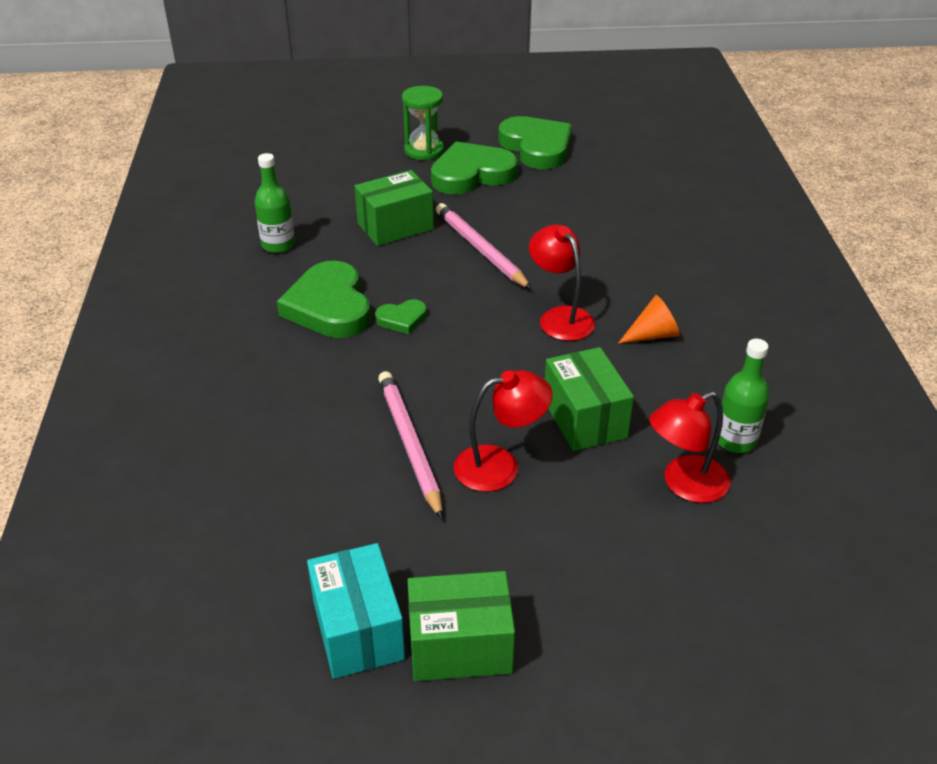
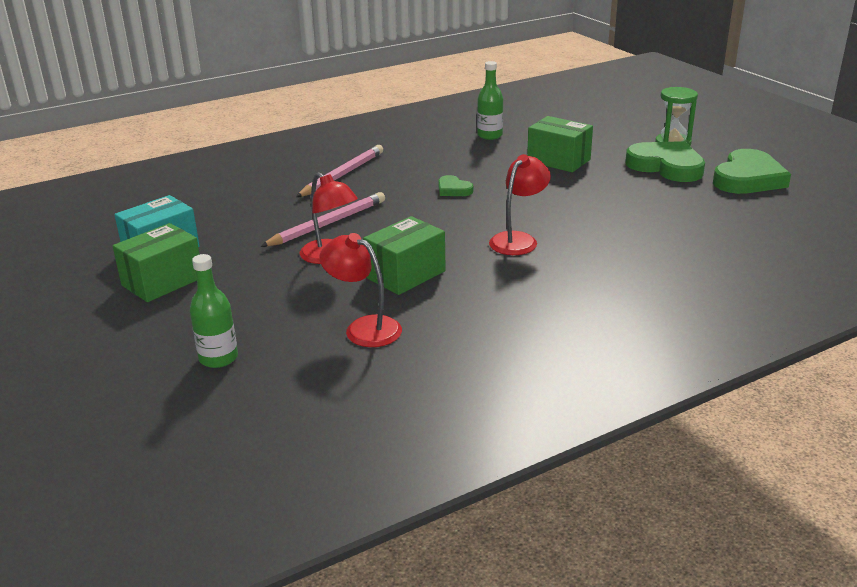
camera: 65 degrees right, 10 degrees down
green heart [277,261,370,338] -> none
green box [407,571,515,681] -> green box turned 75 degrees clockwise [113,223,200,302]
pink pencil [436,203,532,289] -> pink pencil moved to [296,145,383,197]
orange cone [618,295,680,344] -> none
green bottle [718,339,769,453] -> green bottle moved to [190,254,238,368]

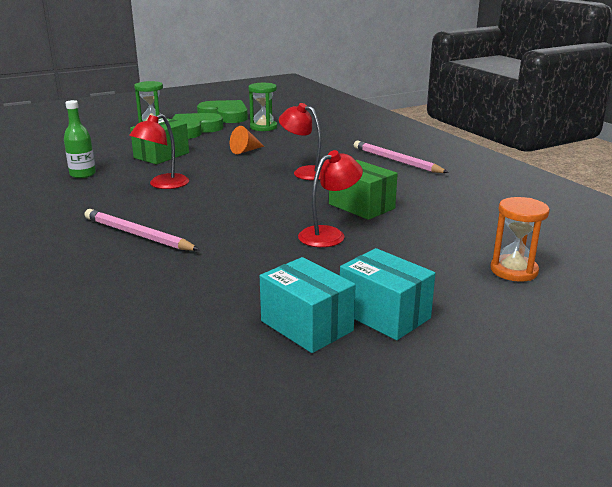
camera: 90 degrees left, 5 degrees down
green box [113,223,200,302] -> turquoise box [340,248,435,340]
green bottle [190,254,238,368] -> orange hourglass [490,197,550,282]
pink pencil [260,192,385,247] -> pink pencil moved to [354,141,449,173]
red lamp [319,233,402,347] -> red lamp moved to [129,114,189,189]
green heart [438,175,473,196] -> none
none -> orange cone [230,126,264,154]
none -> green hourglass [249,83,277,131]

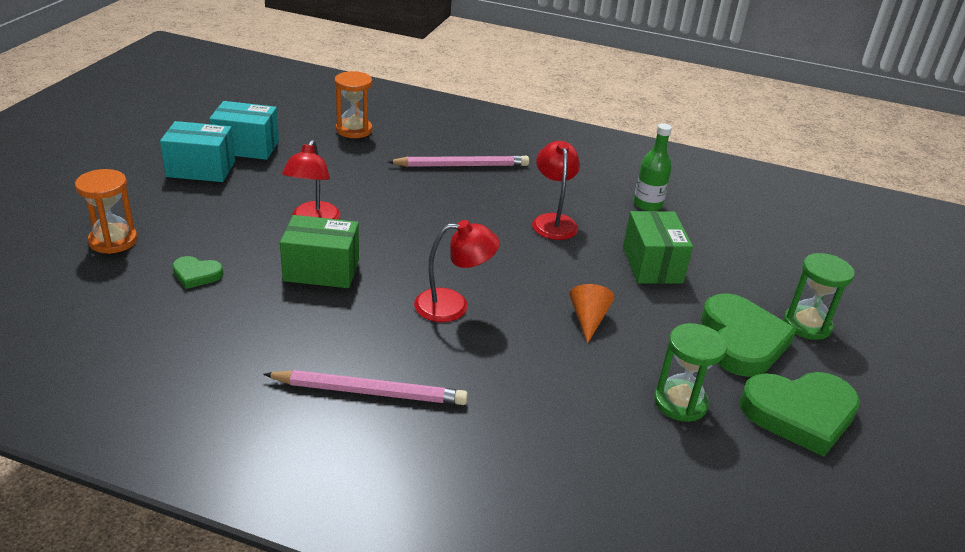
camera: 135 degrees right, 10 degrees up
none -> green heart [172,256,223,289]
none -> orange hourglass [334,71,372,138]

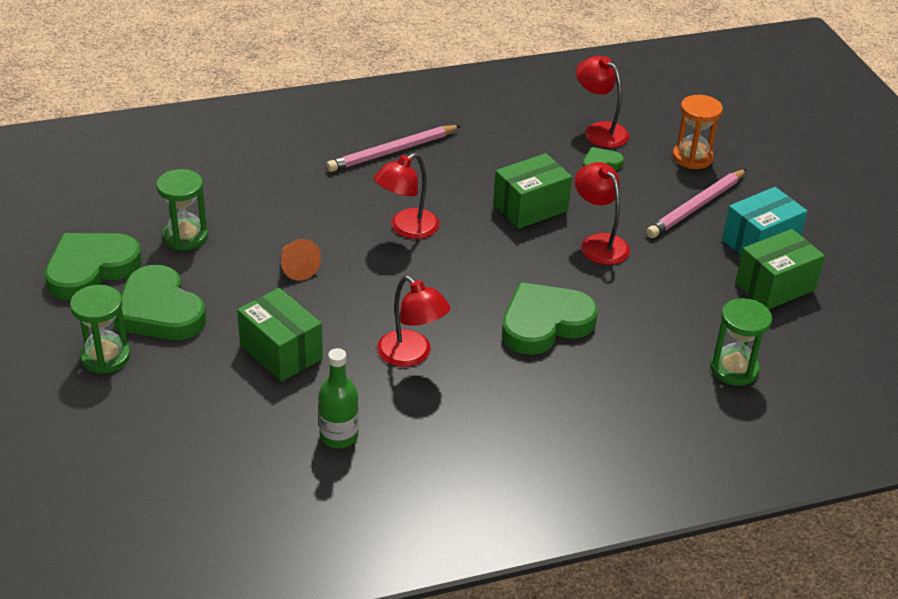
camera: 145 degrees right, 5 degrees up
turquoise box [209,101,279,160] -> green box [735,229,825,309]
orange hourglass [334,71,372,138] -> green hourglass [710,298,772,386]
pink pencil [388,155,529,167] -> pink pencil moved to [646,169,747,238]
none -> green heart [502,282,598,355]
none -> red lamp [576,56,629,148]

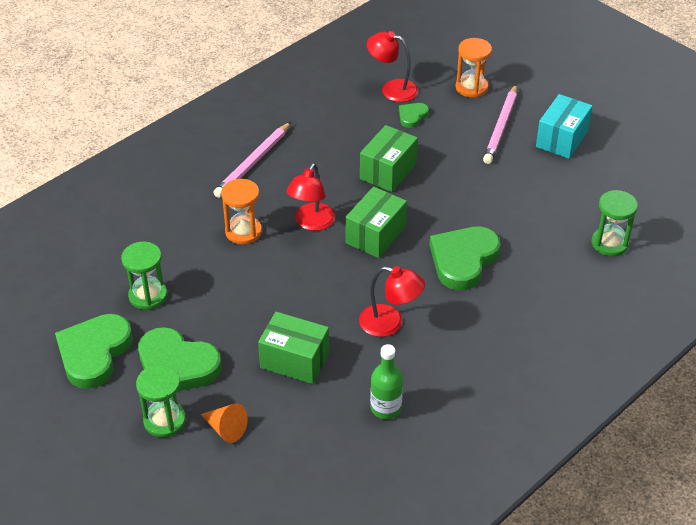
camera: 25 degrees left, 5 degrees up
orange cone [281,239,321,281] -> orange cone moved to [200,403,248,443]
red lamp [575,162,630,265] -> none
green box [735,229,825,309] -> green box moved to [345,187,407,258]
none -> orange hourglass [221,179,262,245]

